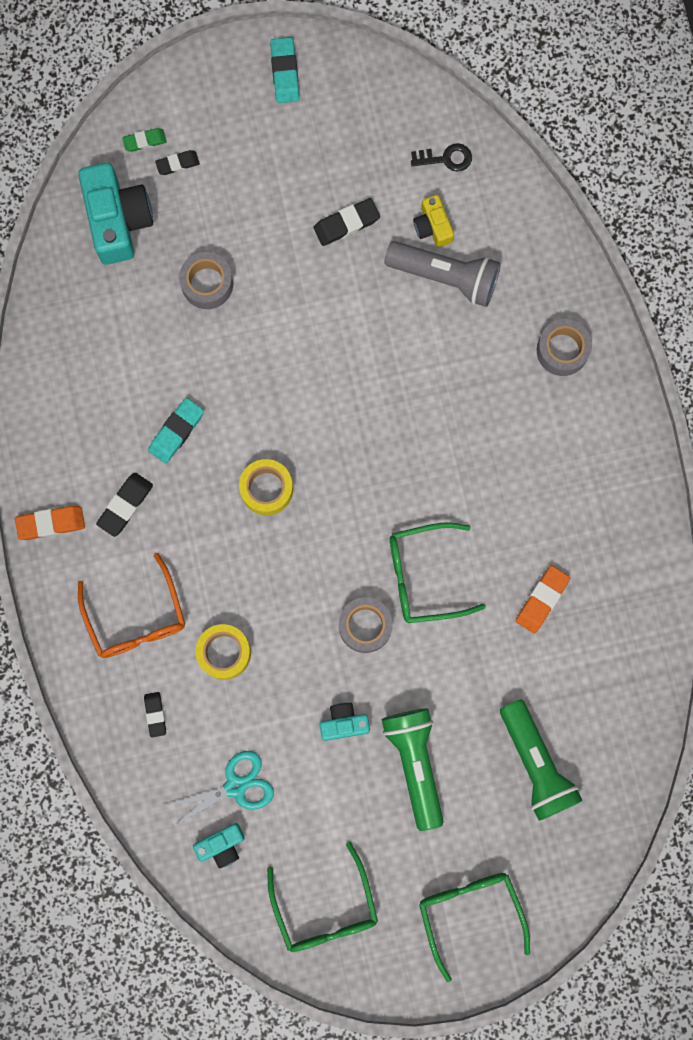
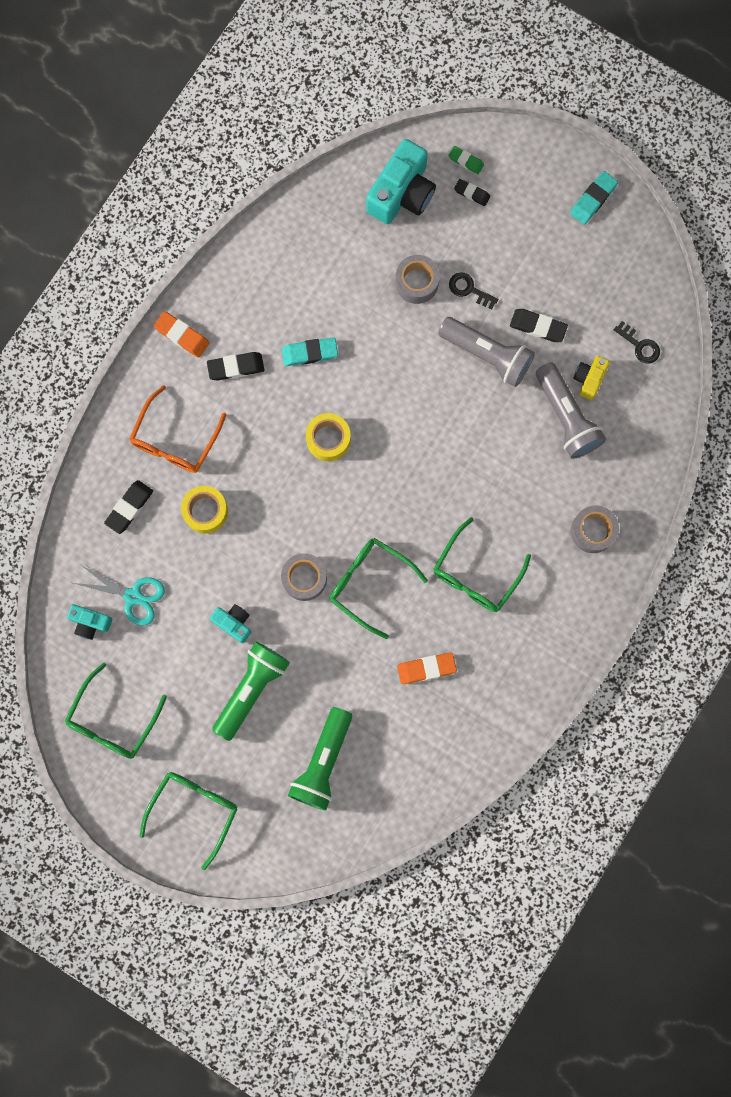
camera: 45 degrees right, 0 degrees up
black eraser [144,692,166,738] -> black eraser [104,480,153,534], size x1.53
none -> green glasses [434,517,531,612]
none -> grey flashlight [438,317,535,387]
none -> black key [449,272,498,309]

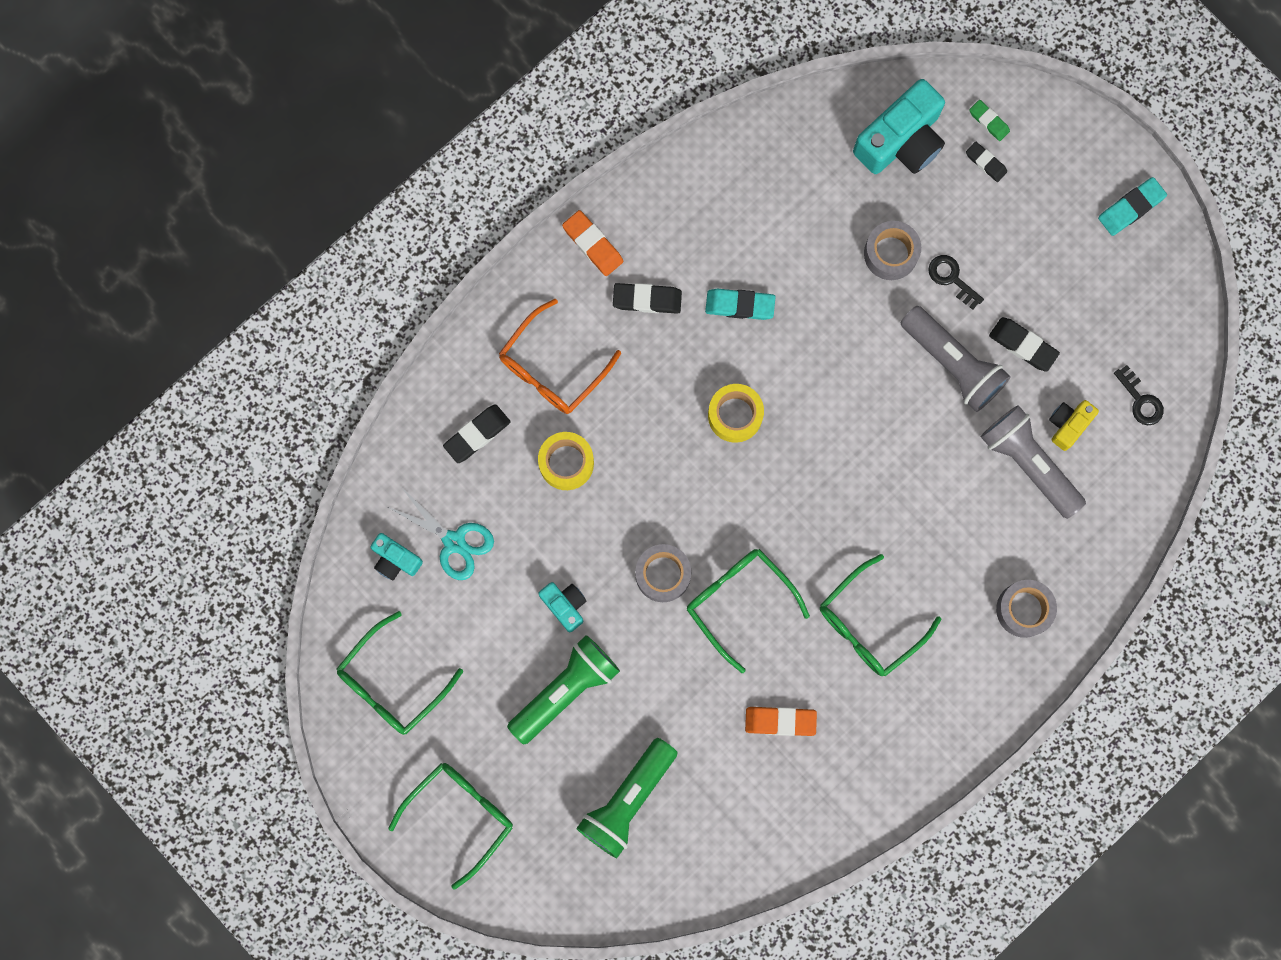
camera: 15 degrees right, 0 degrees up
grey flashlight [536,362,606,459] -> grey flashlight turned 150 degrees clockwise [981,405,1086,519]

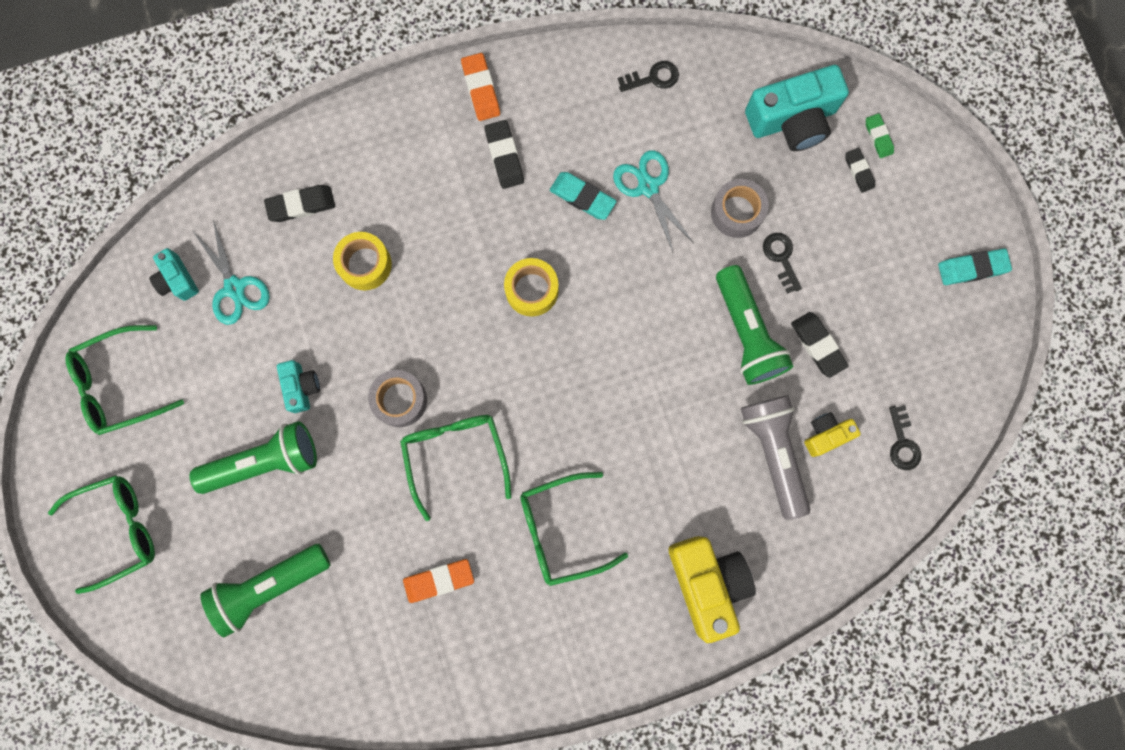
camera: 25 degrees right, 0 degrees up
orange glasses [499,299,621,414] -> none
black eraser [613,283,682,314] -> black eraser turned 45 degrees clockwise [484,120,524,189]
orange eraser [745,707,817,736] -> orange eraser turned 45 degrees counterclockwise [403,559,474,603]
grey flashlight [901,306,1011,412] -> green flashlight [716,265,793,385]
grey tape [996,580,1057,638] -> yellow camera [669,536,755,643]
none -> turquoise scissors [613,150,694,254]
none -> black key [618,61,679,92]

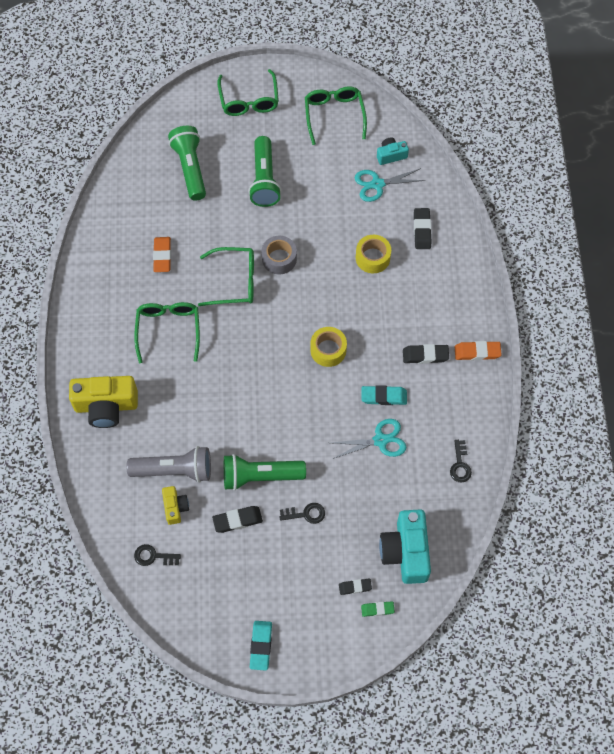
camera: 105 degrees right, 15 degrees down
turquoise camera [277,360,320,413] -> none
turquoise eraser [550,172,617,220] -> turquoise eraser turned 45 degrees clockwise [361,385,407,405]
grey tape [711,179,769,238] -> none

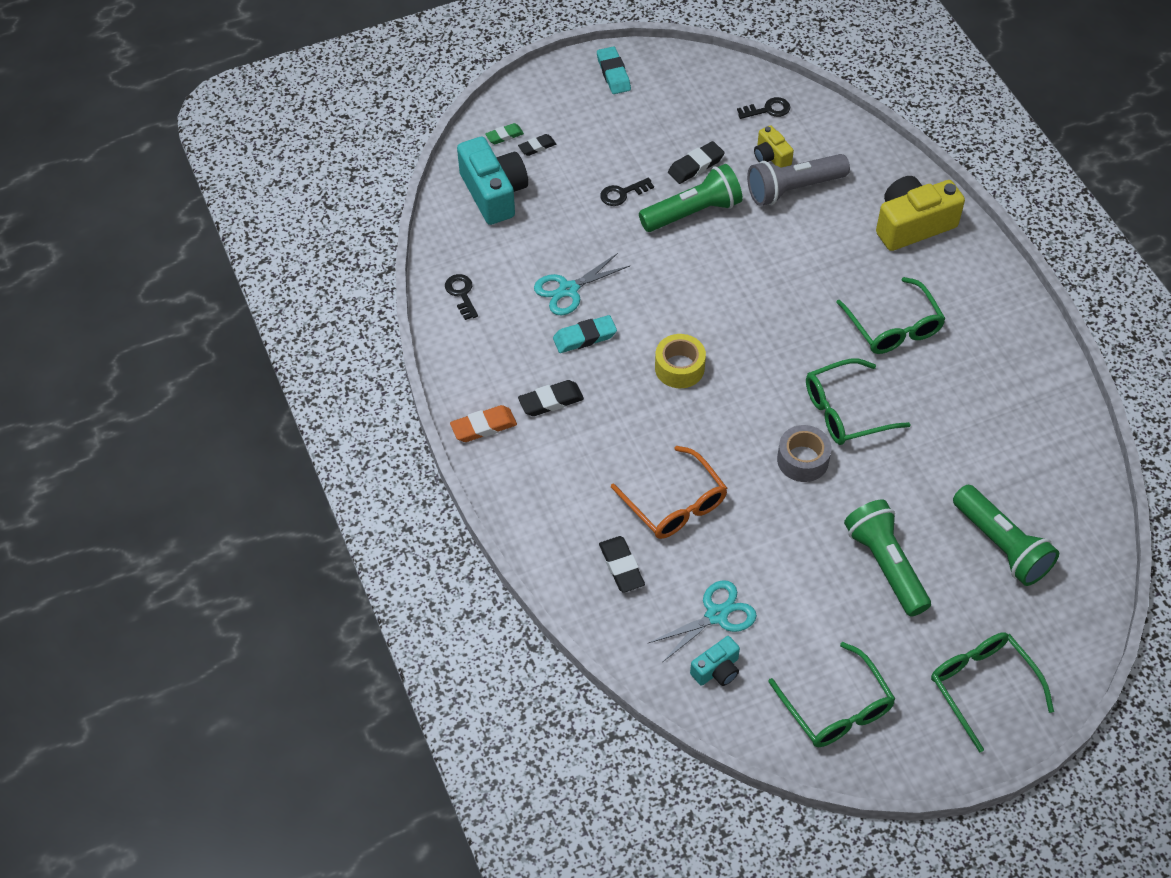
camera: 160 degrees right, 10 degrees down
orange eraser [153,237,171,272] -> none
yellow tape [356,235,391,273] -> orange glasses [611,446,727,539]

